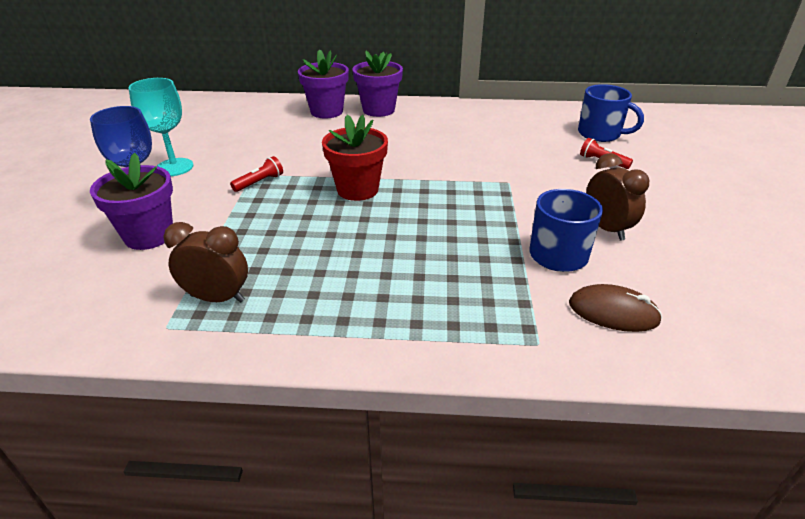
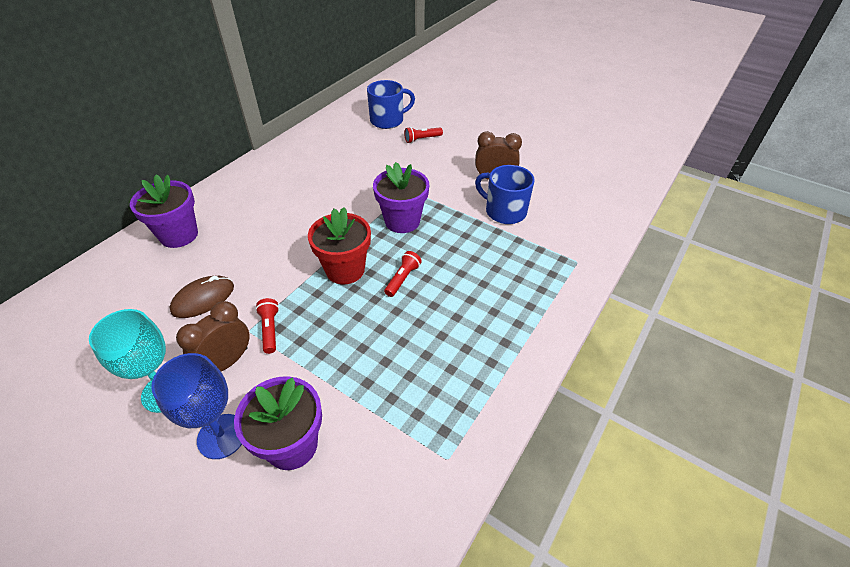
camera: 60 degrees left, 10 degrees up
brown clock [163,222,248,303] -> brown clock moved to [176,301,249,372]
purple flower pot [352,51,403,117] -> purple flower pot moved to [373,162,429,233]
brown mouse [569,284,662,332] -> brown mouse moved to [170,276,234,318]
none -> red flashlight [384,251,422,297]

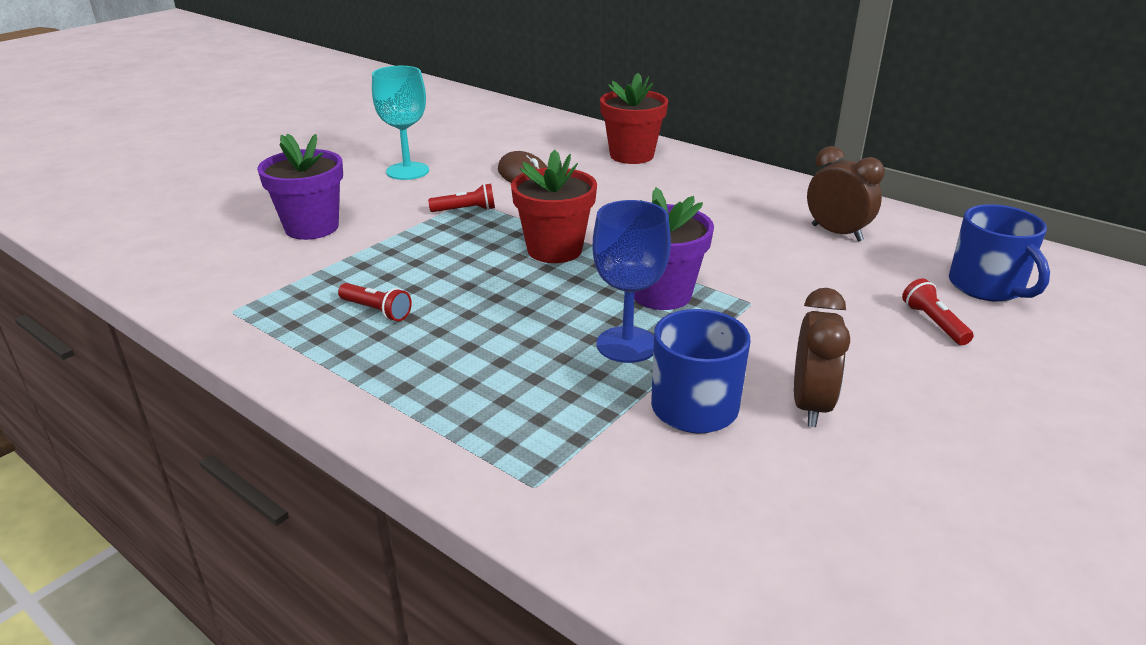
camera: 95 degrees right, 15 degrees down
purple flower pot [130,174,198,248] -> red flower pot [600,73,668,164]
blue goblet [151,353,242,459] -> blue goblet moved to [592,200,671,363]
brown clock [176,301,249,372] -> brown clock moved to [807,146,885,242]
red flashlight [384,251,422,297] -> red flashlight moved to [338,283,412,321]

